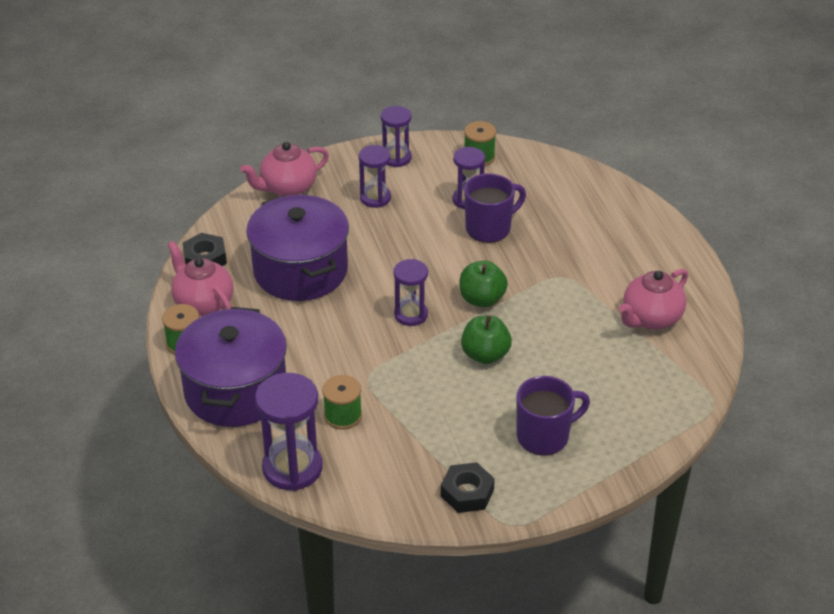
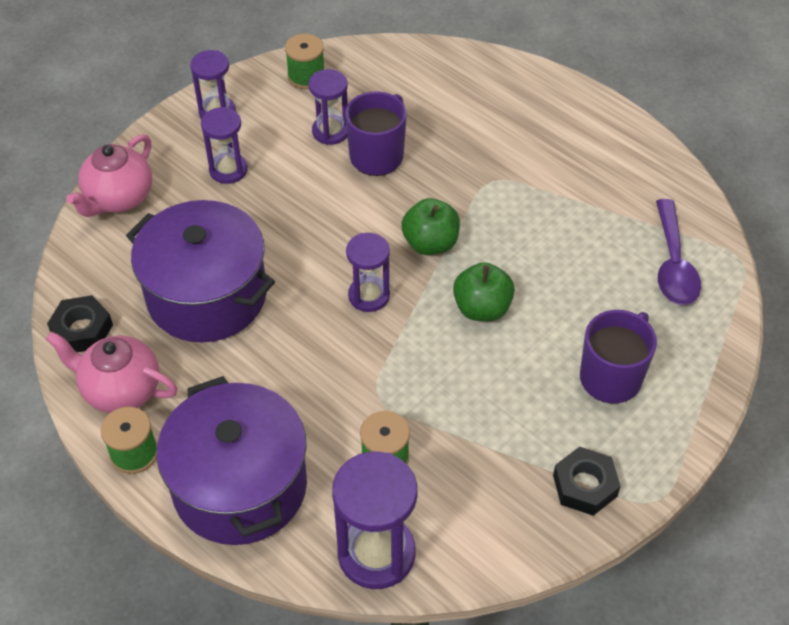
camera: 30 degrees left, 10 degrees up
pink teapot [619,269,688,330] -> none
none -> purple spoon [656,199,701,305]

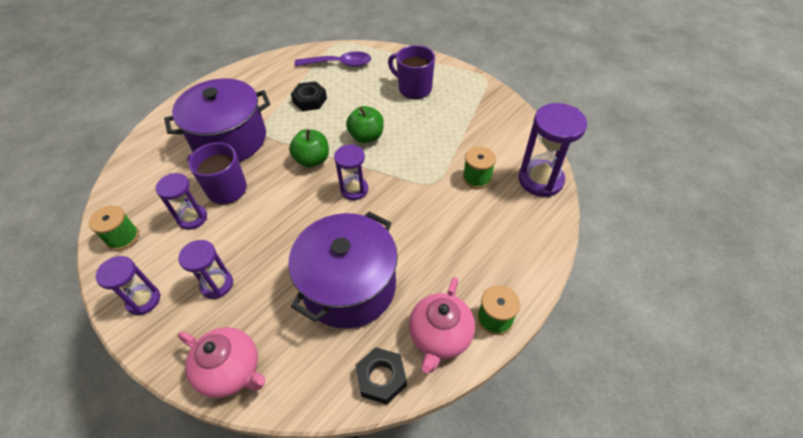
camera: 90 degrees left, 0 degrees up
purple pot [157,376,307,545] -> purple pot moved to [164,78,270,162]
black nut [553,447,621,516] -> black nut moved to [291,81,327,111]

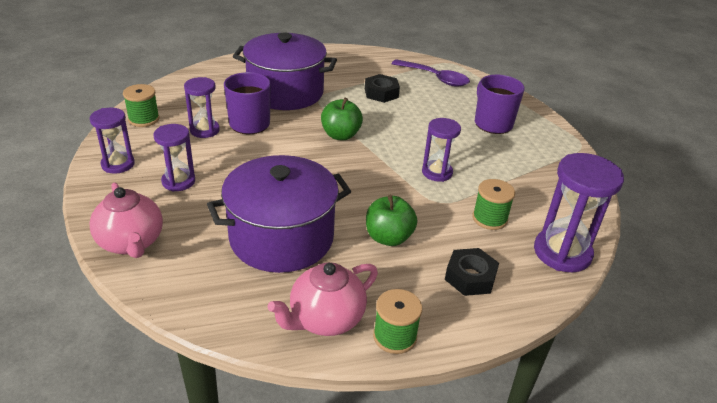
camera: 30 degrees right, 15 degrees down
purple hourglass [334,144,368,200] -> purple hourglass moved to [422,118,461,182]
green apple [346,106,384,143] -> green apple moved to [366,195,417,246]
black nut [356,347,407,405] -> black nut moved to [445,248,499,296]

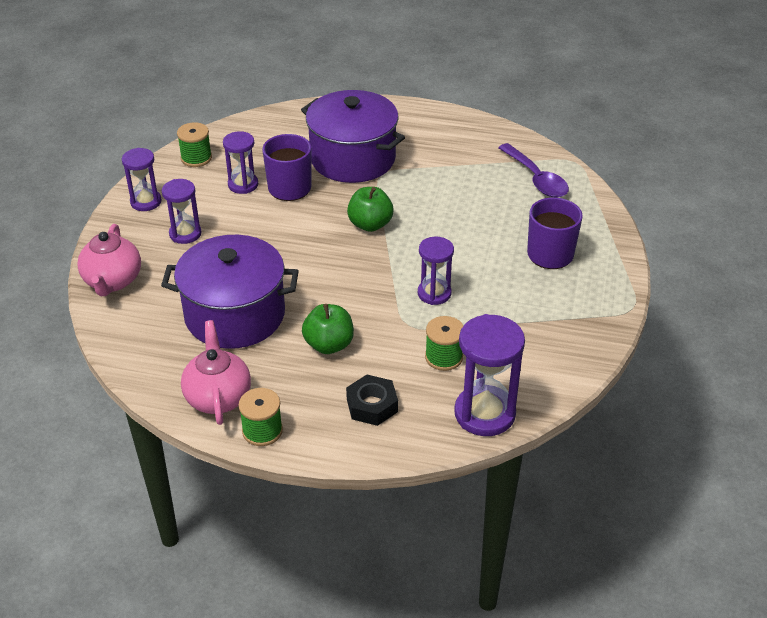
camera: 30 degrees right, 5 degrees up
pink teapot [268,262,378,336] -> pink teapot turned 90 degrees clockwise [181,320,251,425]
black nut [365,74,400,103] -> none

